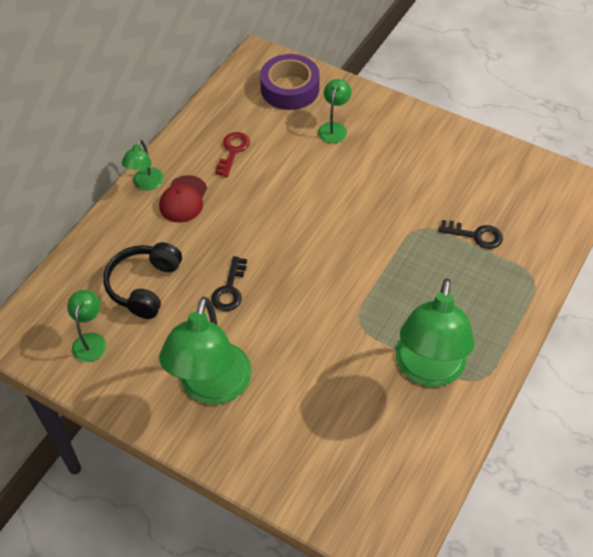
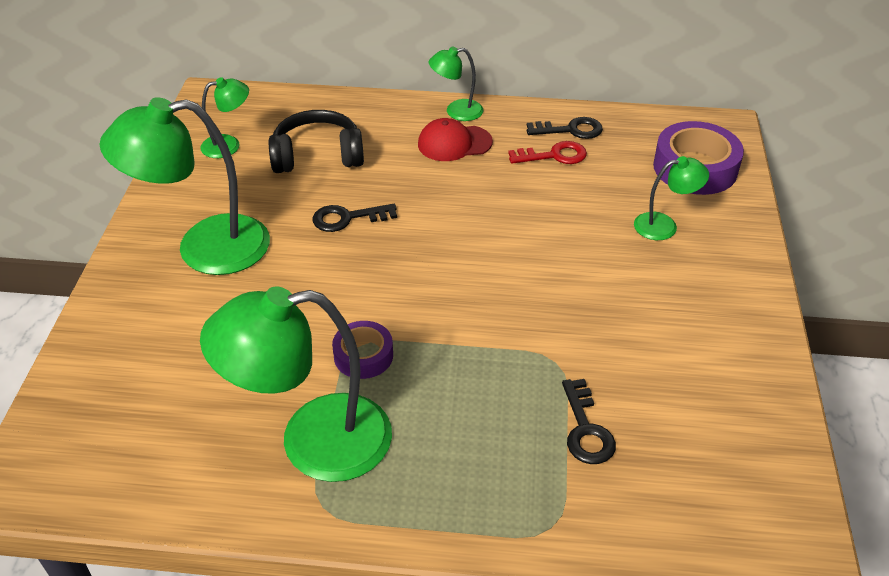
camera: 65 degrees right, 10 degrees down
none -> purple tape [332,321,393,379]
none -> black key [527,117,603,139]

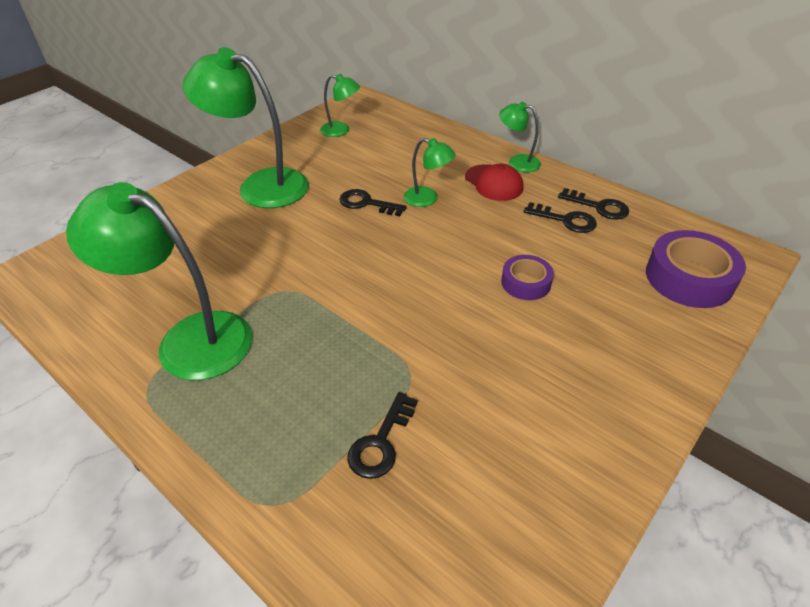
camera: 35 degrees right, 0 degrees up
black headphones [269,110,364,173] -> none
purple tape [332,321,393,379] -> purple tape moved to [501,255,554,300]
red cap [418,118,493,161] -> red cap turned 150 degrees counterclockwise [465,164,523,201]
red key [508,141,587,164] -> black key [524,202,597,233]
green lamp [634,156,709,240] -> green lamp moved to [404,138,456,207]

